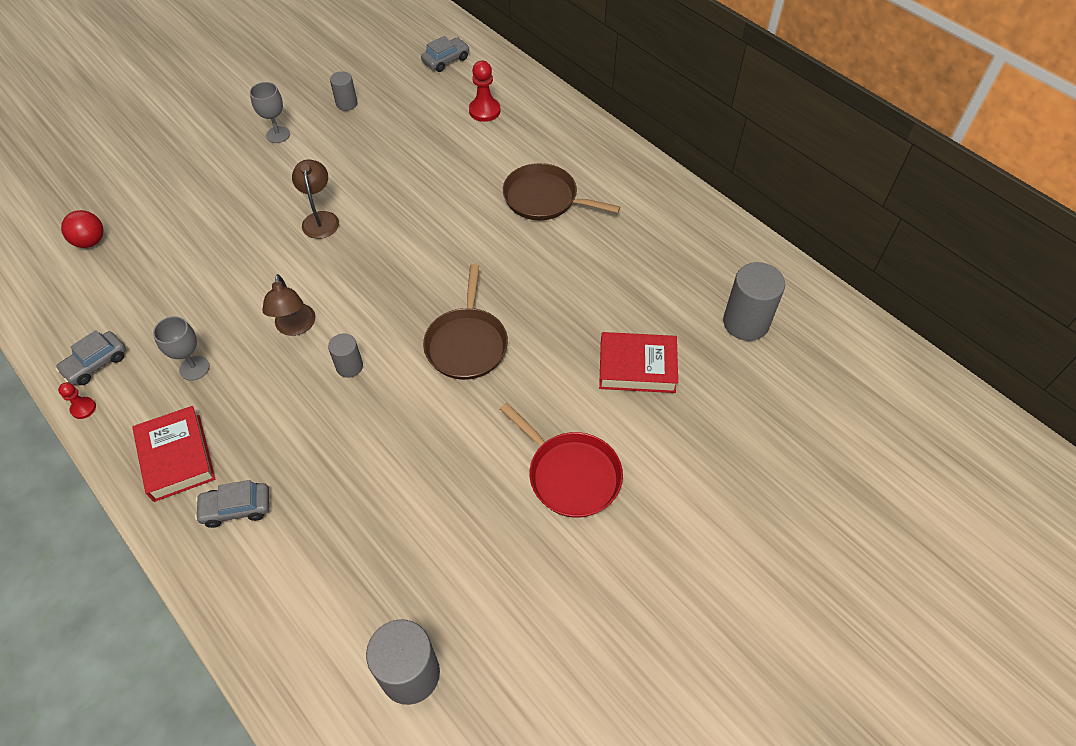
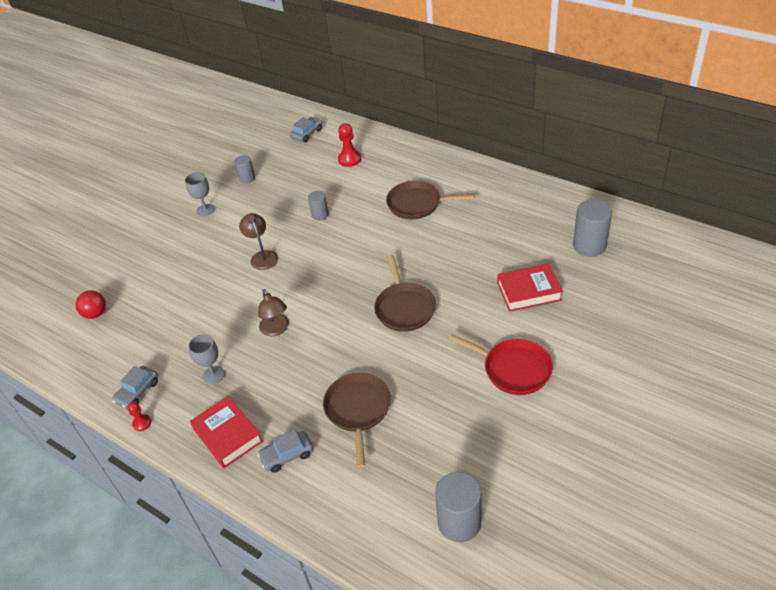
camera: 10 degrees left, 10 degrees down
grey cylinder [328,333,363,378] -> grey cylinder moved to [308,191,329,221]
none -> brown pan [323,373,391,467]

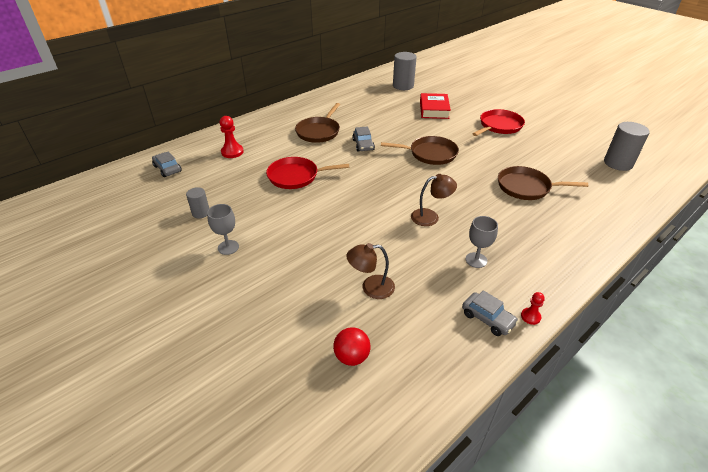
camera: 80 degrees left, 5 degrees down
red book [190,396,263,468] -> none
brown lamp [239,213,278,270] -> brown lamp moved to [346,243,395,299]
grey car [257,429,313,473] -> grey car moved to [352,126,375,152]
grey cylinder [308,191,329,221] -> red pan [266,157,349,189]

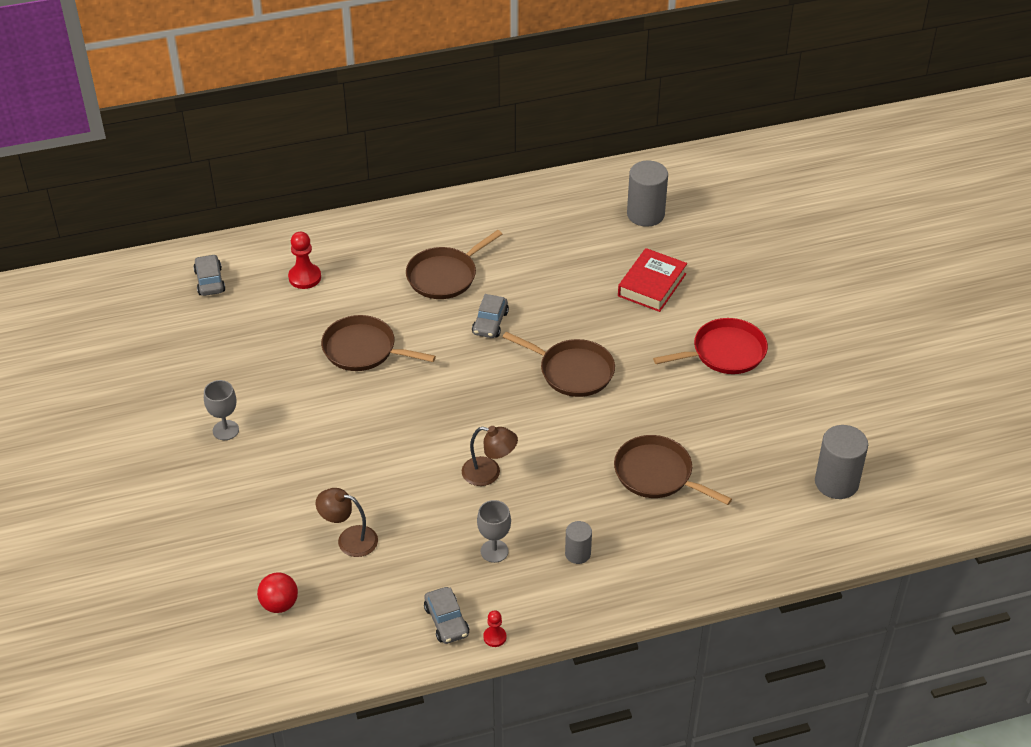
camera: 25 degrees right, 5 degrees up
grey cylinder [186,187,209,218] -> grey cylinder moved to [565,521,592,564]
red pan [266,157,349,189] -> brown pan [321,315,436,371]

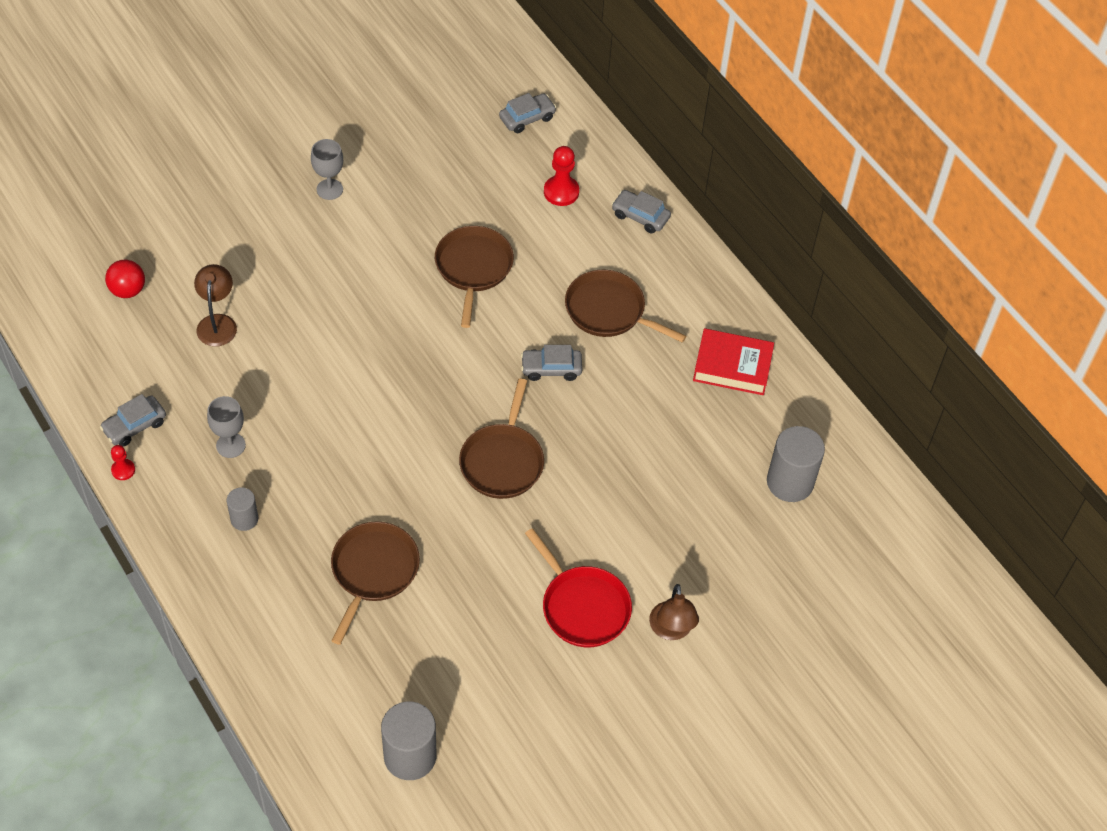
camera: 70 degrees right, 10 degrees up
brown lamp [462,426,518,486] -> brown lamp moved to [649,584,699,640]
red book [618,248,687,312] -> red book moved to [693,328,774,395]
none -> grey car [612,190,671,233]

